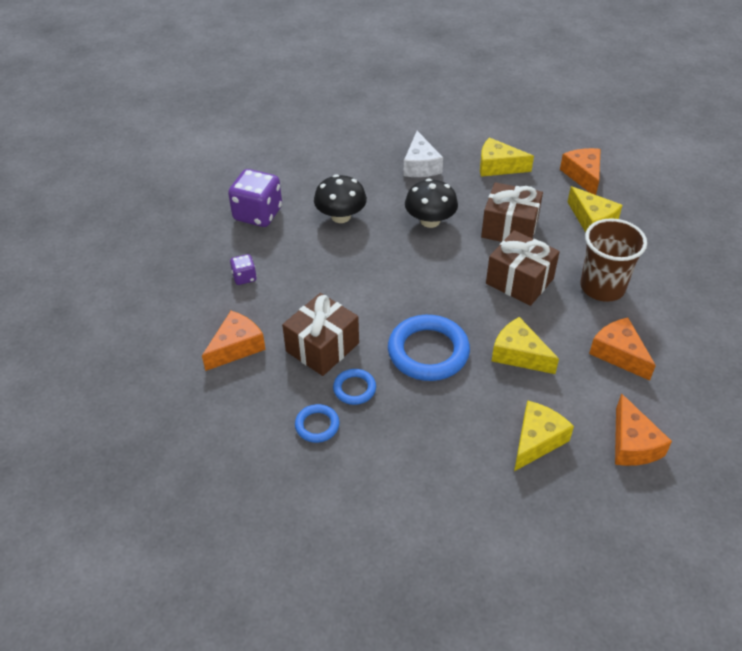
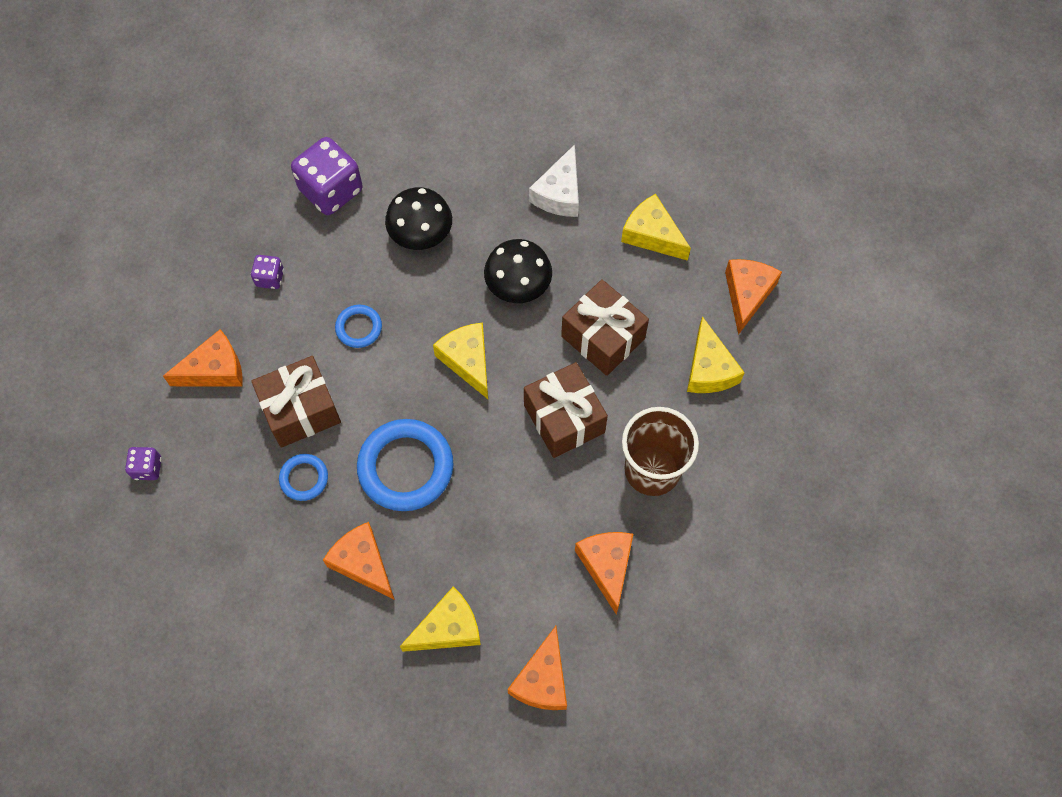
camera: 25 degrees right, 20 degrees up
blue ring [295,404,340,443] -> blue ring moved to [335,305,382,348]
yellow cheese [492,317,559,374] -> yellow cheese moved to [433,323,488,399]
none -> purple dice [125,447,162,480]
none -> orange cheese [323,522,395,600]

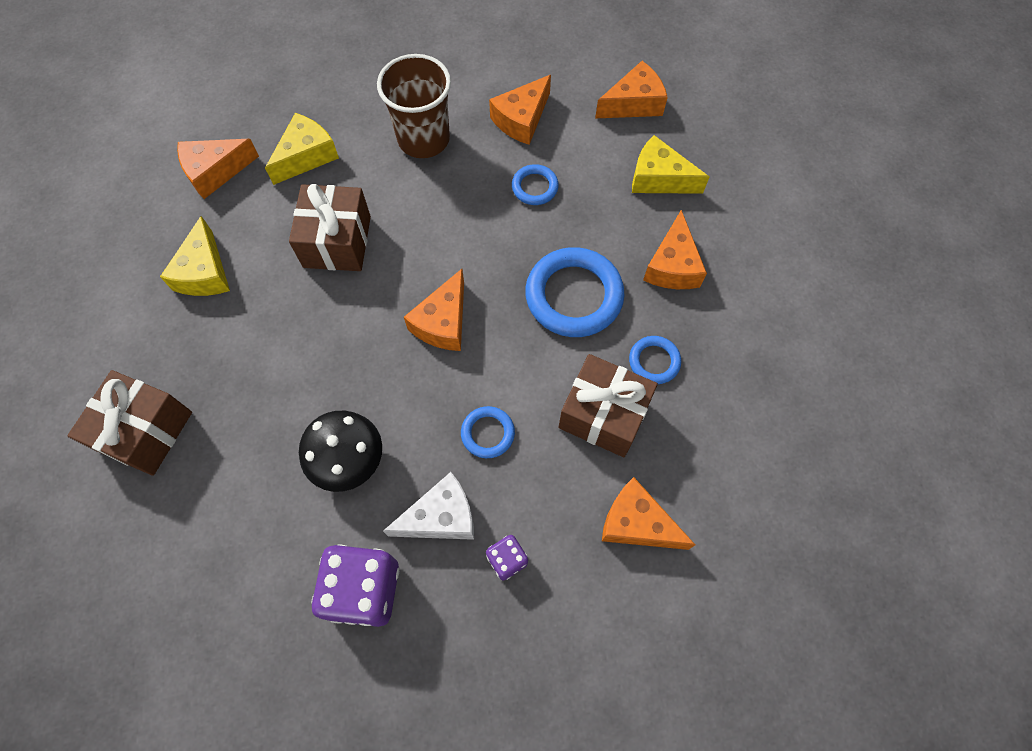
camera: 130 degrees left, 0 degrees up
purple dice [125,447,162,480] -> none
yellow cheese [433,323,488,399] -> orange cheese [404,269,464,351]
black mushroom [484,239,552,303] -> none
brown gift [524,362,608,458] -> brown gift moved to [67,370,192,476]
white cheese [529,144,579,217] -> white cheese moved to [383,472,474,540]
none -> blue ring [512,164,559,205]

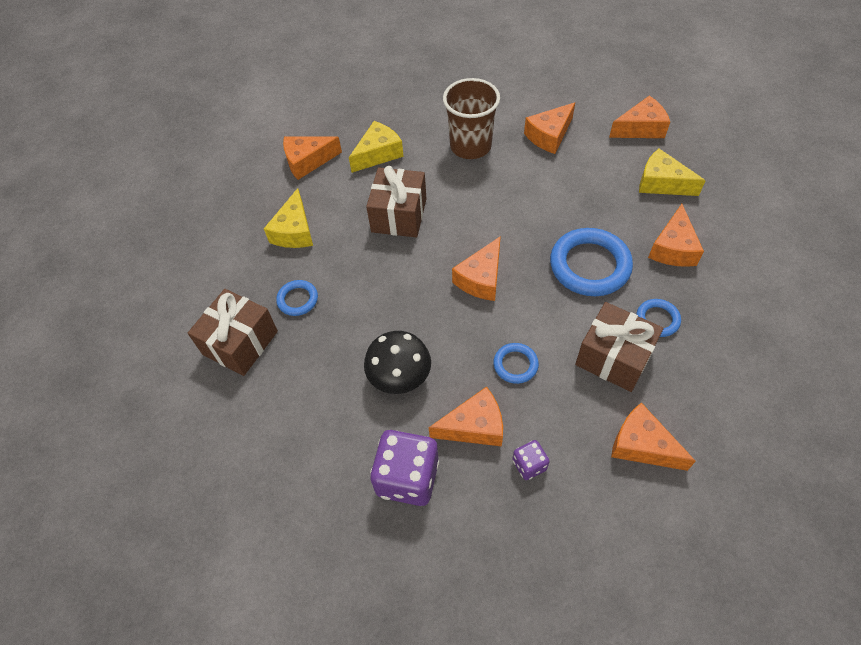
camera: 10 degrees right, 10 degrees down
white cheese [383,472,474,540] -> orange cheese [429,386,503,447]
blue ring [512,164,559,205] -> blue ring moved to [276,280,318,316]

